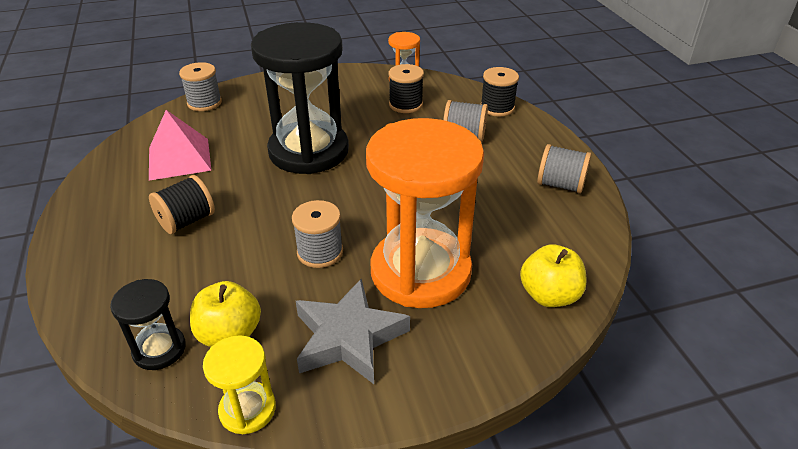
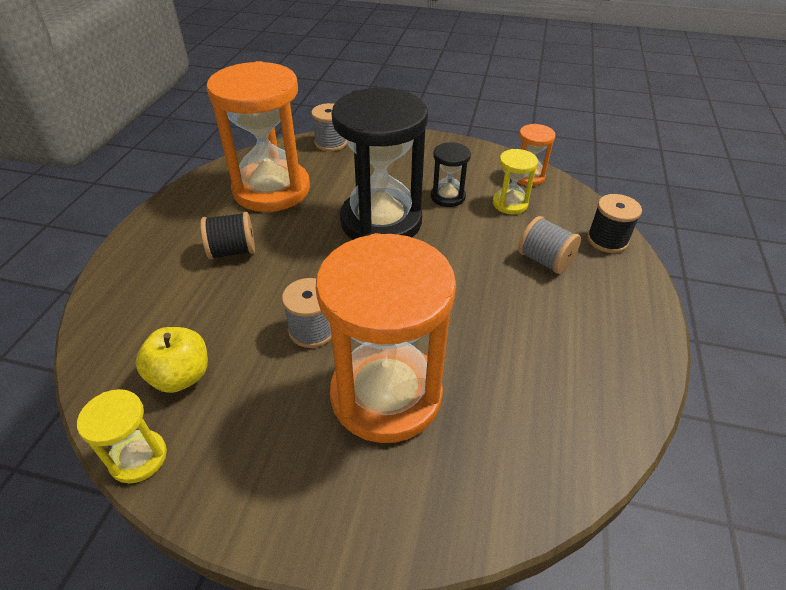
camera: 30 degrees right, 5 degrees up
black hourglass [110,279,186,370] -> black hourglass moved to [431,142,471,207]
pink pyramid [149,110,212,181] -> orange hourglass [206,61,310,212]
grey star [296,278,410,384] -> none
black spool [389,64,424,113] -> yellow hourglass [493,149,538,214]
yellow apple [520,244,587,307] -> none
grey spool [537,144,591,194] -> none

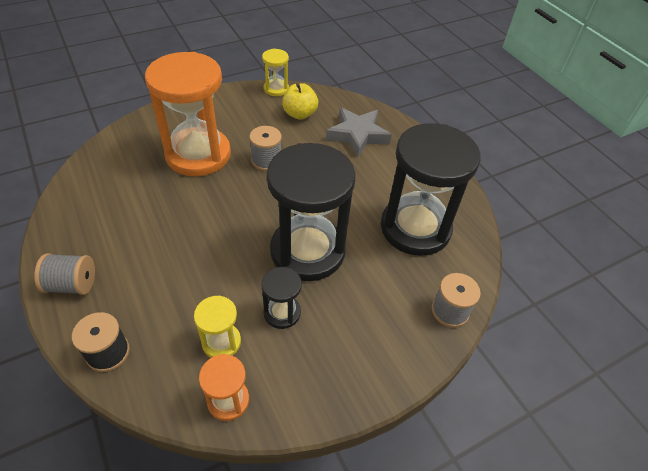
camera: 135 degrees right, 5 degrees up
black spool [200,212,255,259] -> none
orange hourglass [206,61,310,212] -> black hourglass [381,123,481,256]
grey spool [518,216,581,274] -> grey spool moved to [34,253,95,295]
none -> grey star [326,107,392,157]

